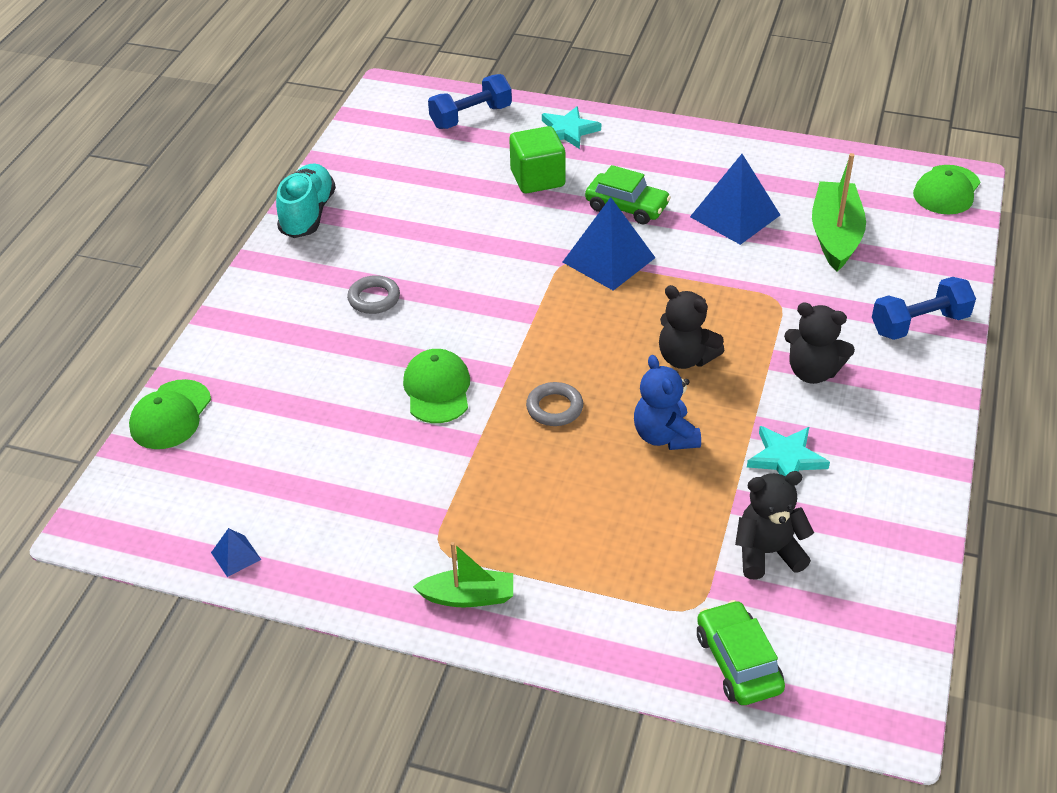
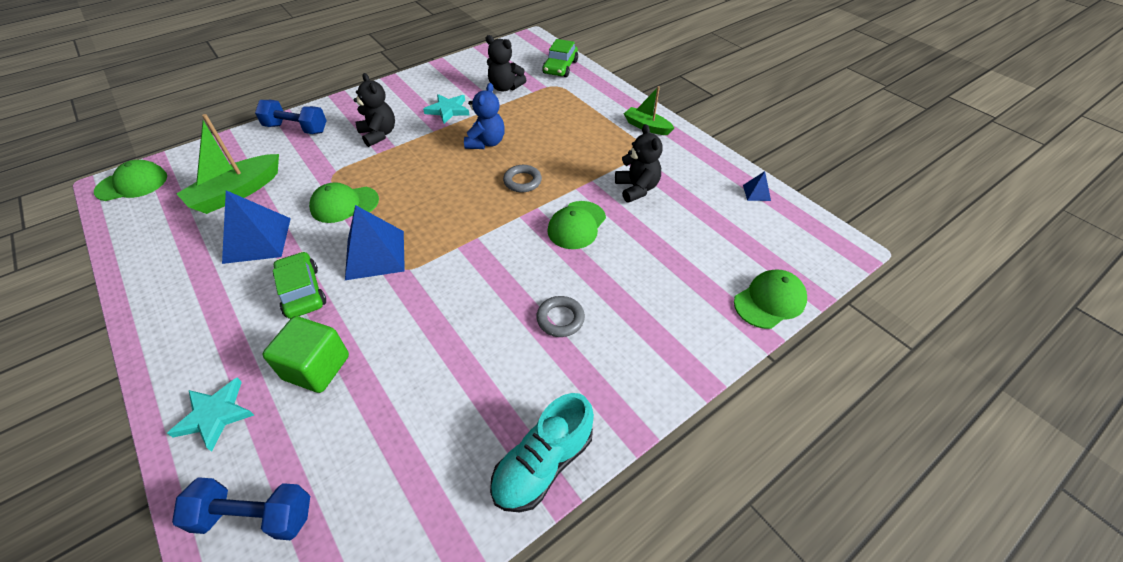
camera: 145 degrees left, 5 degrees up
black teddy bear [659,285,725,369] -> black teddy bear moved to [615,124,663,203]
none -> green cap [309,182,379,223]

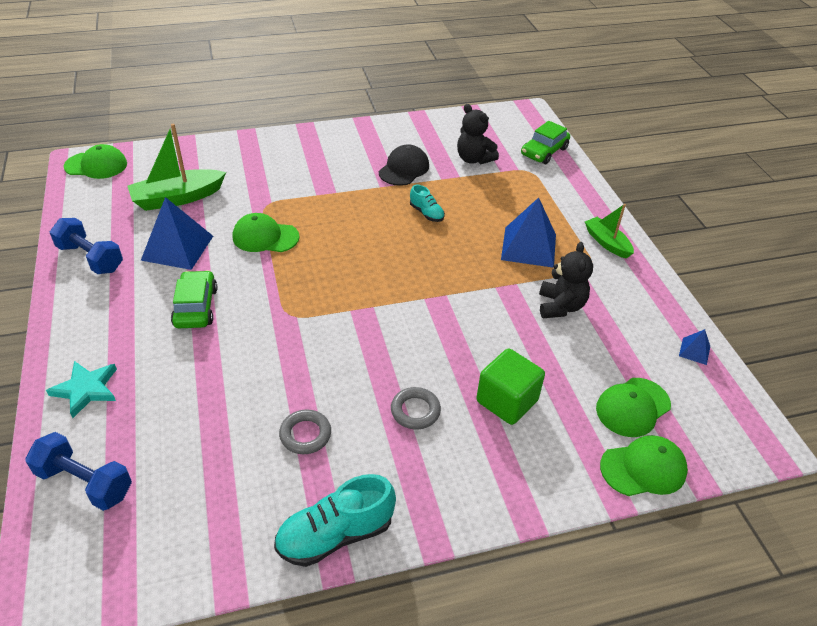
camera: 20 degrees right, 5 degrees down
blue dumbbell [255,100,327,134] -> blue dumbbell moved to [50,218,123,274]
green cube [262,316,349,393] -> green cube moved to [476,349,545,425]
blue pyramid [345,205,405,280] -> blue pyramid moved to [501,198,556,268]
black teddy bear [354,73,395,147] -> none
turquoise star [423,94,469,124] -> black cap [379,144,429,186]
blue teddy bear [464,83,505,149] -> turquoise shoe [410,185,445,222]
grey ring [503,165,542,192] -> grey ring moved to [279,409,331,454]
green cap [547,201,606,249] -> green cap moved to [596,378,671,437]

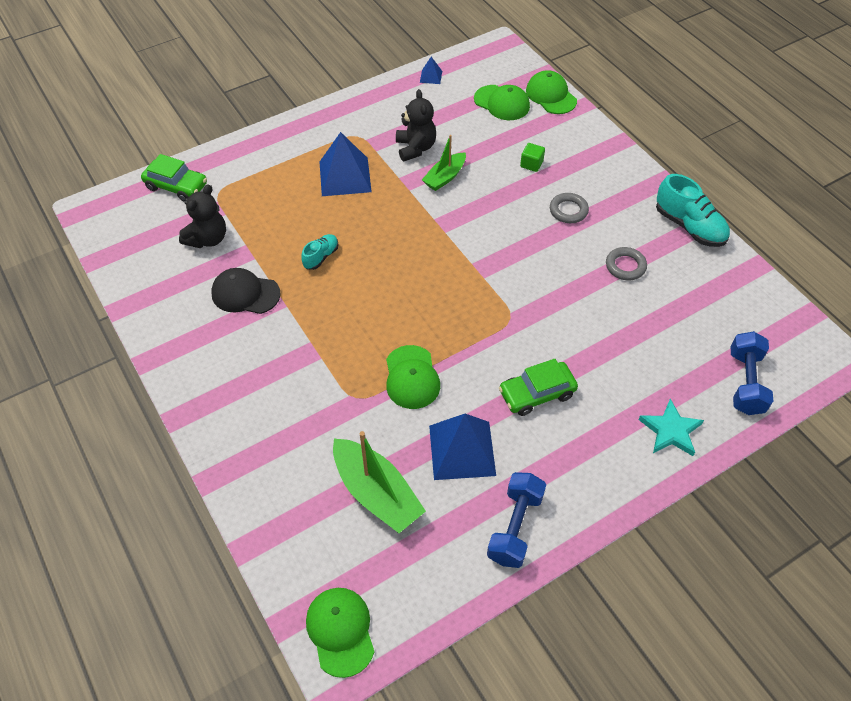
camera: 105 degrees left, 10 degrees up
green cube [476,349,545,425] -> green cube [520,143,545,172], size x0.52
black teddy bear [539,242,593,318] -> black teddy bear turned 90 degrees clockwise [396,89,436,161]
green boat [585,204,634,259] -> green boat moved to [422,135,466,191]

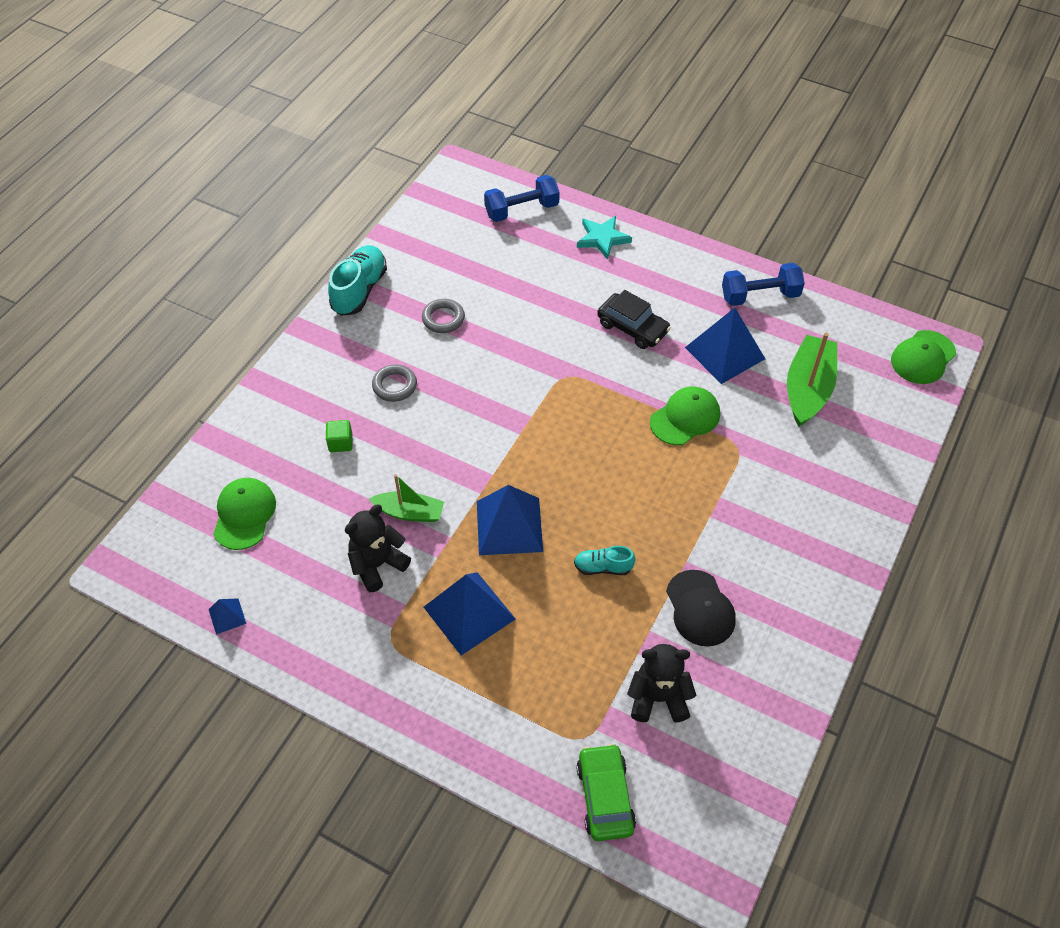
camera: 120 degrees left, 0 degrees up
green car [499,359,578,416] -> black car [597,290,671,349]
green cap [526,70,577,114] -> none
none -> blue pyramid [477,485,543,555]

